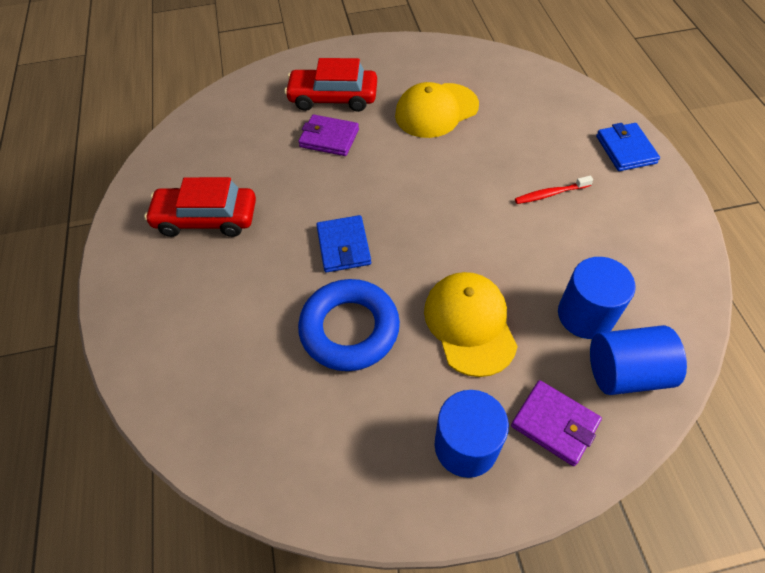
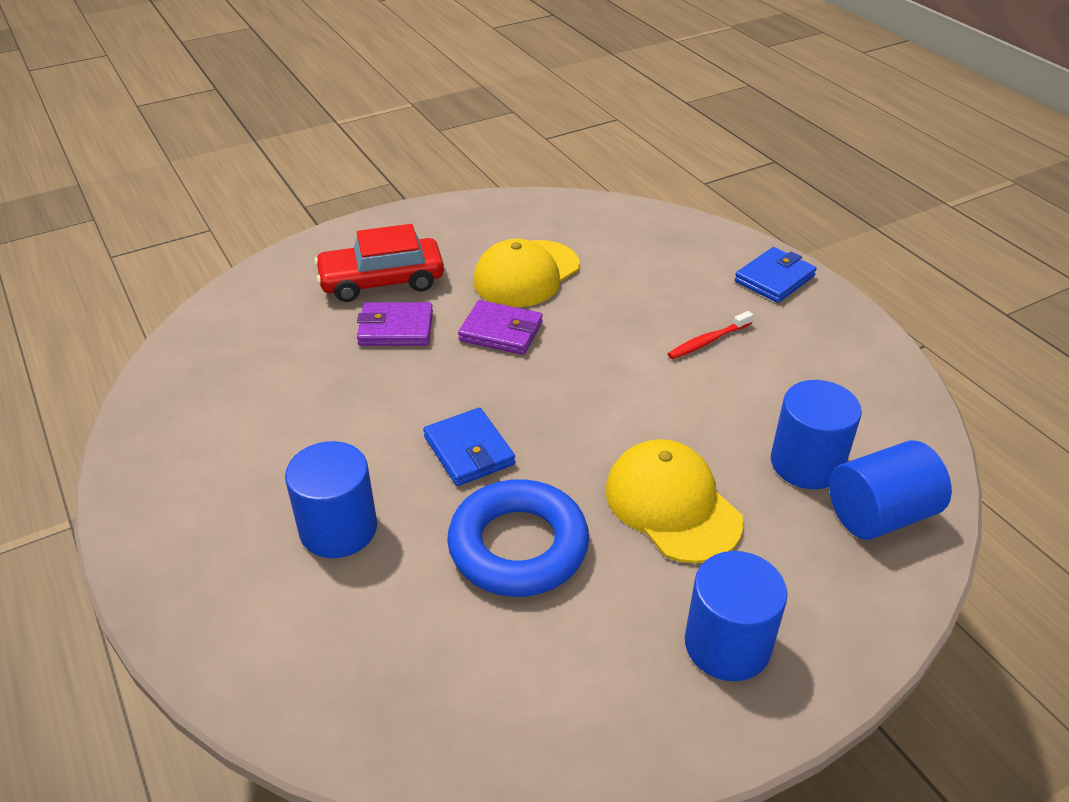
camera: 20 degrees left, 15 degrees down
red car [144,177,256,237] -> none
purple wallet [511,380,602,466] -> purple wallet moved to [458,300,543,355]
blue wallet [596,123,660,171] -> blue wallet turned 75 degrees clockwise [735,247,817,303]
none -> blue cylinder [285,441,377,558]

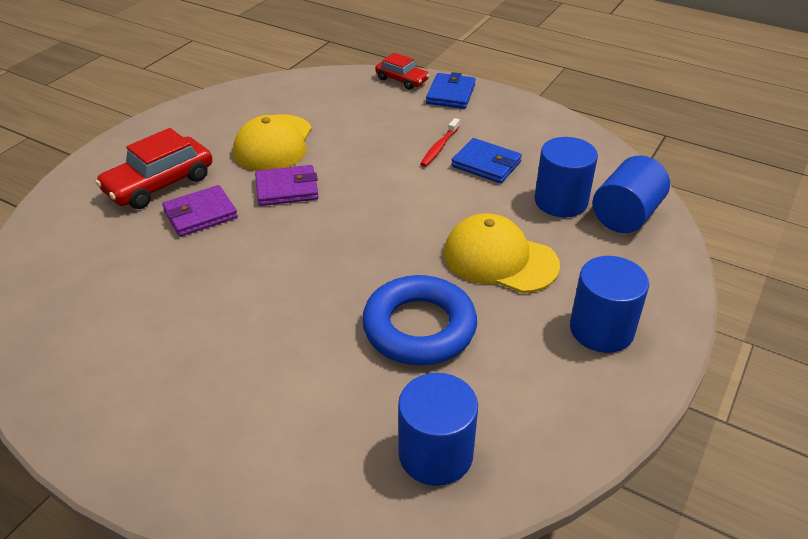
camera: 30 degrees left, 0 degrees up
blue cylinder [285,441,377,558] -> blue cylinder moved to [398,373,478,486]
blue wallet [423,408,515,486] -> blue wallet moved to [451,138,522,183]
none -> red car [375,53,429,90]

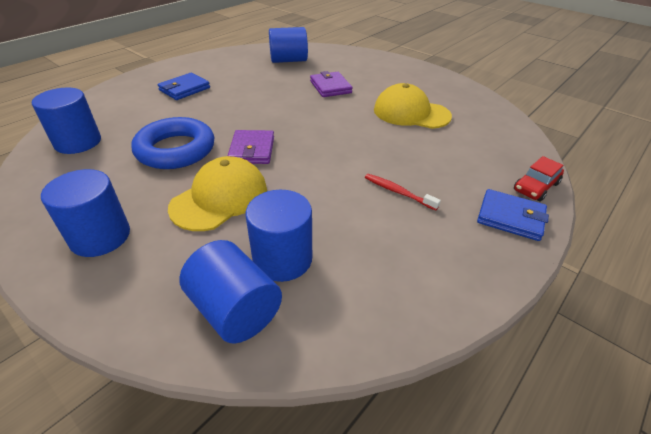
camera: 100 degrees right, 0 degrees up
red car [95,128,212,209] -> none
purple wallet [255,165,319,206] -> purple wallet moved to [228,130,274,164]
blue wallet [451,138,522,183] -> blue wallet moved to [158,73,210,100]
none -> blue cylinder [269,27,308,63]

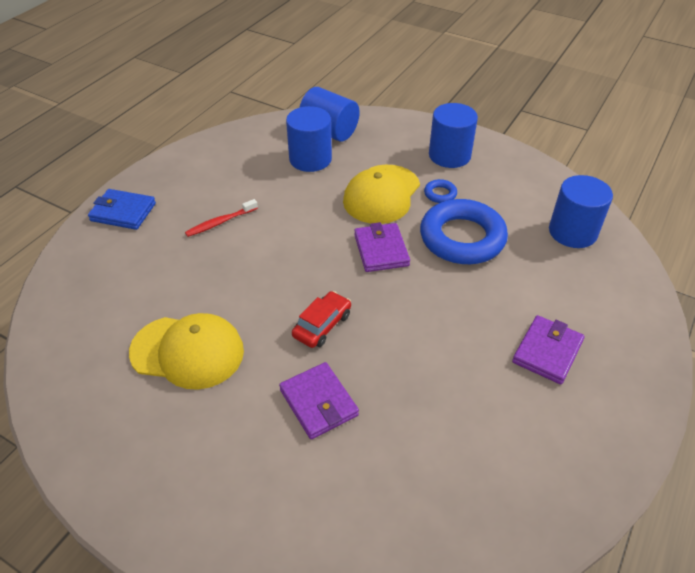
camera: 170 degrees right, 5 degrees up
blue wallet [158,73,210,100] -> purple wallet [512,315,585,384]
blue cylinder [269,27,308,63] -> none
red toothbrush [365,174,441,210] -> red toothbrush turned 120 degrees clockwise [185,199,258,237]
red car [514,156,564,201] -> red car moved to [292,291,351,348]
none -> blue ring [424,179,457,203]

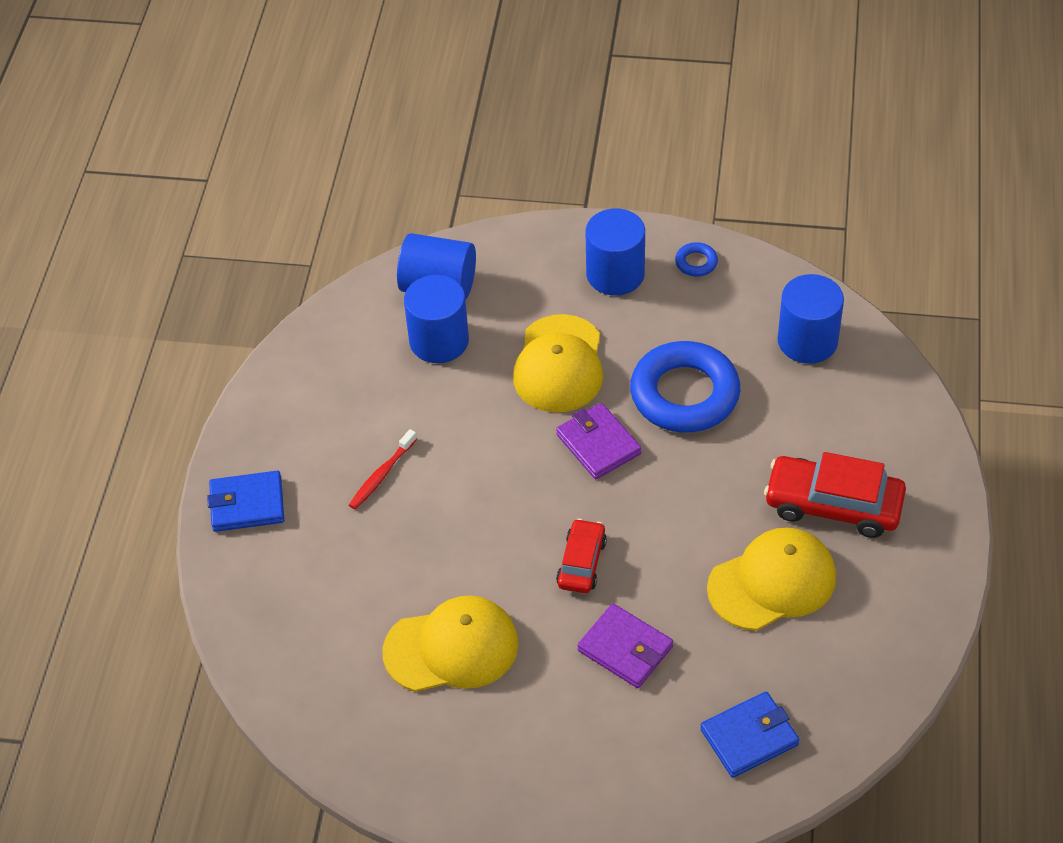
camera: 20 degrees left, 5 degrees up
blue ring [424,179,457,203] -> blue ring moved to [675,242,718,277]
purple wallet [512,315,585,384] -> red car [764,452,906,538]
none -> blue wallet [700,691,799,778]
none -> yellow cap [707,527,836,631]

